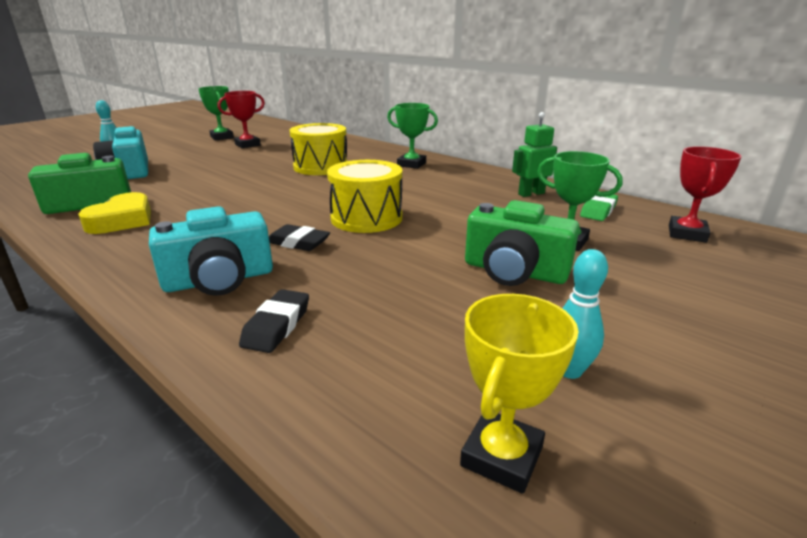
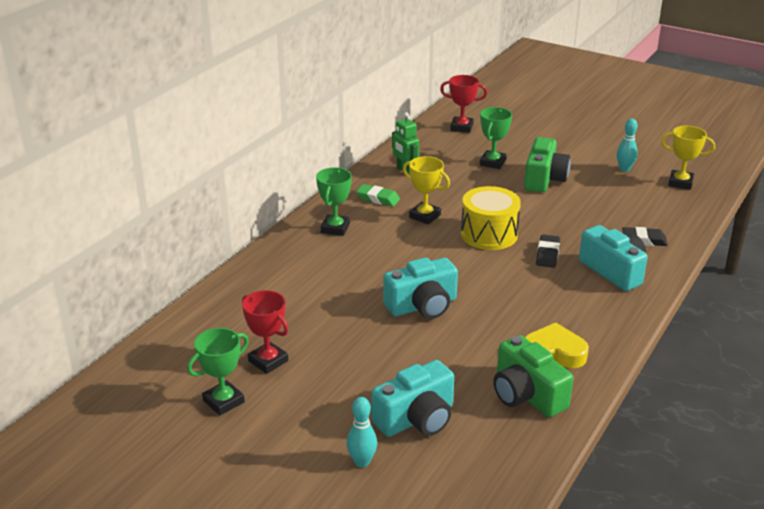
camera: 100 degrees left, 5 degrees up
yellow drum [290,123,348,175] -> none
green eraser [580,194,618,221] -> green eraser moved to [356,184,400,206]
none -> turquoise camera [383,258,458,319]
none -> yellow trophy [403,156,450,225]

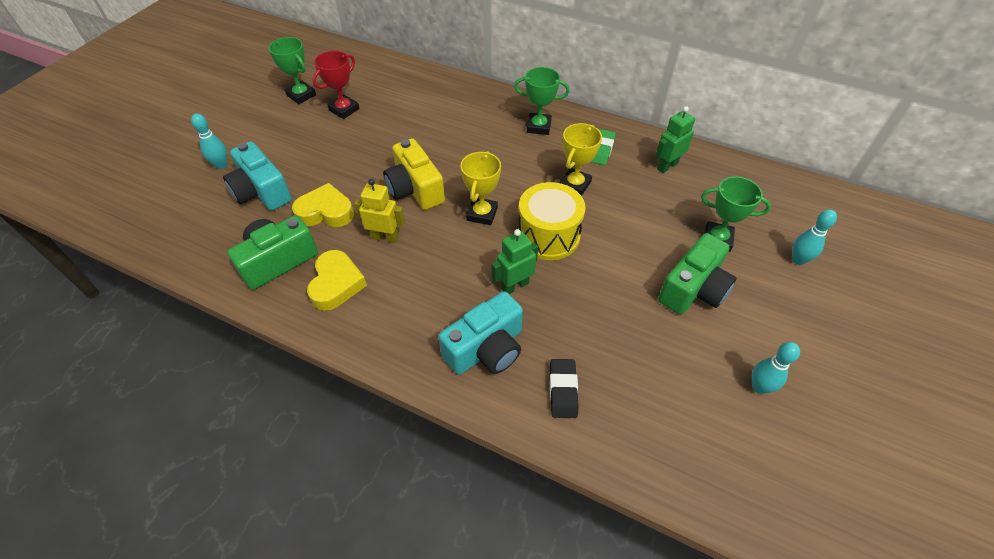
camera: 85 degrees right, 20 degrees up
turquoise camera [383,258,458,319] -> yellow camera [383,138,445,210]
red trophy [440,75,487,133] -> none
green camera [524,137,570,192] -> green camera turned 60 degrees counterclockwise [658,233,737,314]
black eraser [536,235,560,268] -> green robot [492,229,538,294]
yellow trophy [661,126,715,190] -> yellow trophy moved to [461,151,501,225]
none -> yellow heart [292,183,354,227]
none -> yellow robot [354,179,405,243]
none -> turquoise bowling pin [792,209,837,265]

